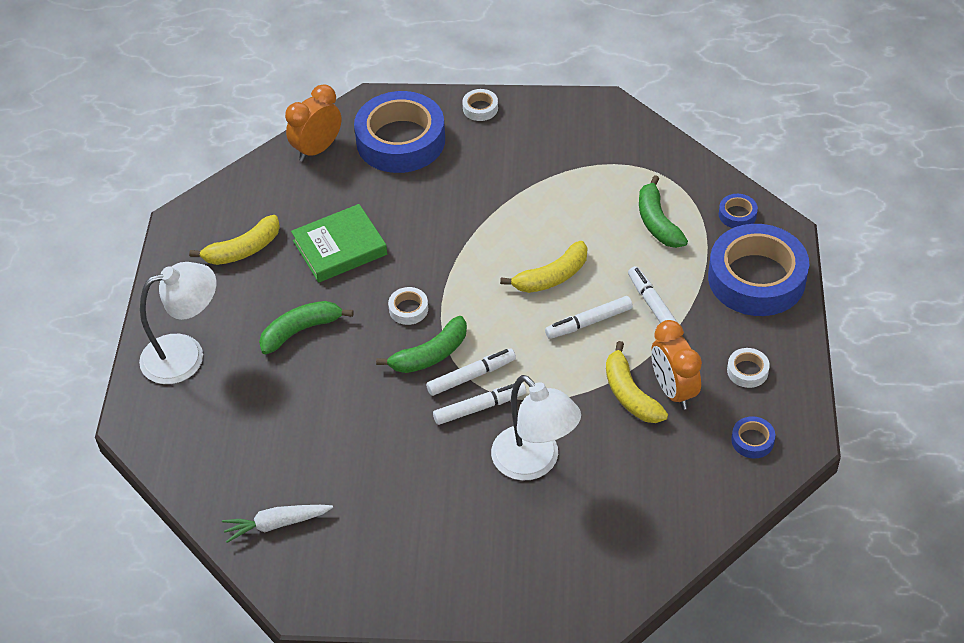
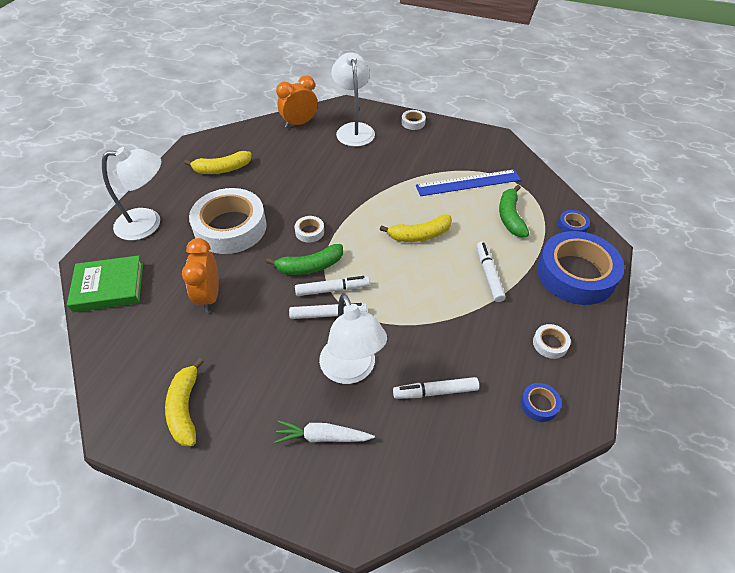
camera: 15 degrees right, 0 degrees up
white carrot [222,505,333,543] -> white carrot moved to [274,420,375,443]
green banana [259,301,354,354] -> white tape [189,188,267,254]
green book [291,204,387,283] -> green book moved to [67,255,143,313]
blue tape [354,91,445,173] -> white lamp [331,53,375,147]
white marker [545,296,633,339] -> white marker moved to [393,377,479,399]
yellow banana [606,341,668,423] -> yellow banana moved to [165,358,204,446]
orange clock [651,320,702,410] -> orange clock moved to [182,238,219,312]
none -> blue ruler [416,169,521,196]

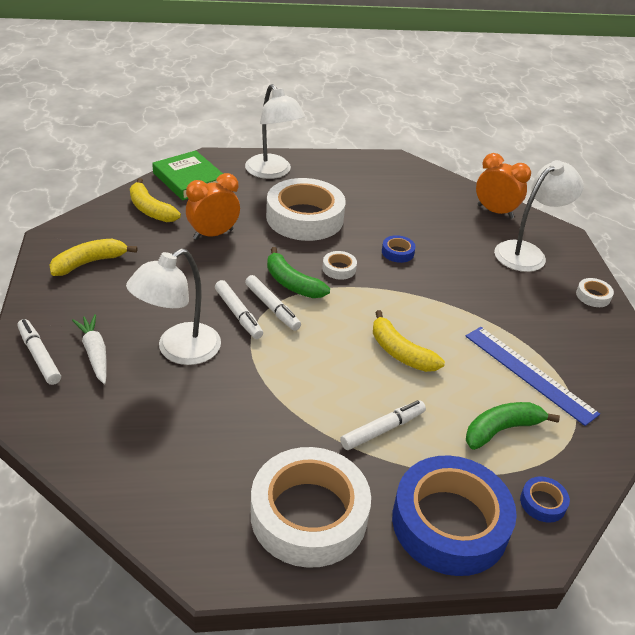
camera: 60 degrees right, 10 degrees down
yellow banana [184,151,252,174] -> yellow banana moved to [130,178,181,222]
white marker [393,377,479,399] -> white marker moved to [17,319,61,385]
blue tape [521,383,561,422] -> blue tape moved to [382,235,416,263]
white tape [533,324,571,359] -> white tape [251,447,371,568], size x2.48

